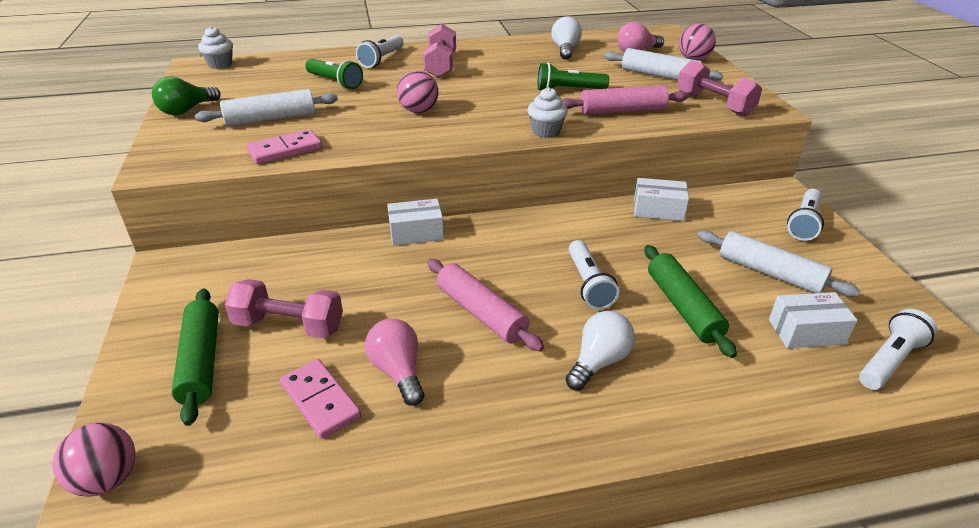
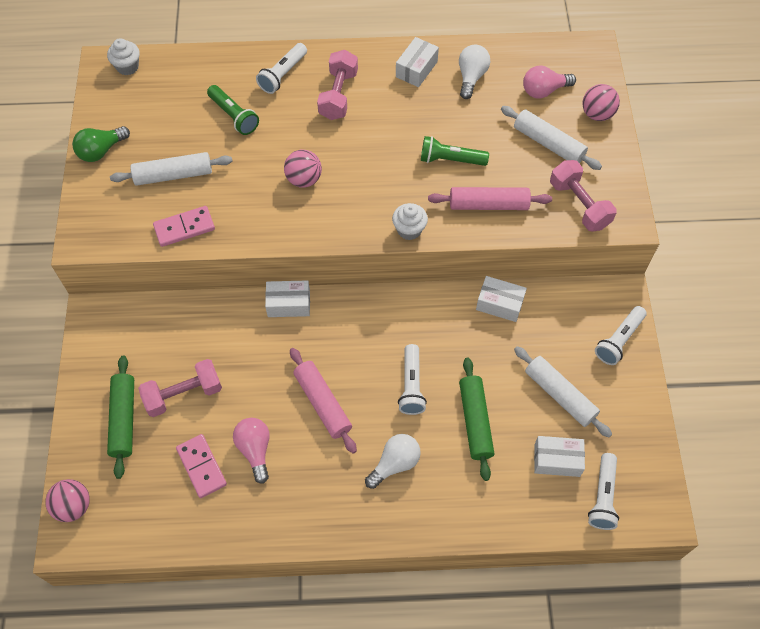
camera: 10 degrees right, 25 degrees up
pink dumbbell [225,279,343,338] -> pink dumbbell turned 45 degrees counterclockwise [138,359,222,417]
white flashlight [859,309,937,390] -> white flashlight turned 135 degrees clockwise [588,453,619,530]
none -> white box [396,37,439,87]

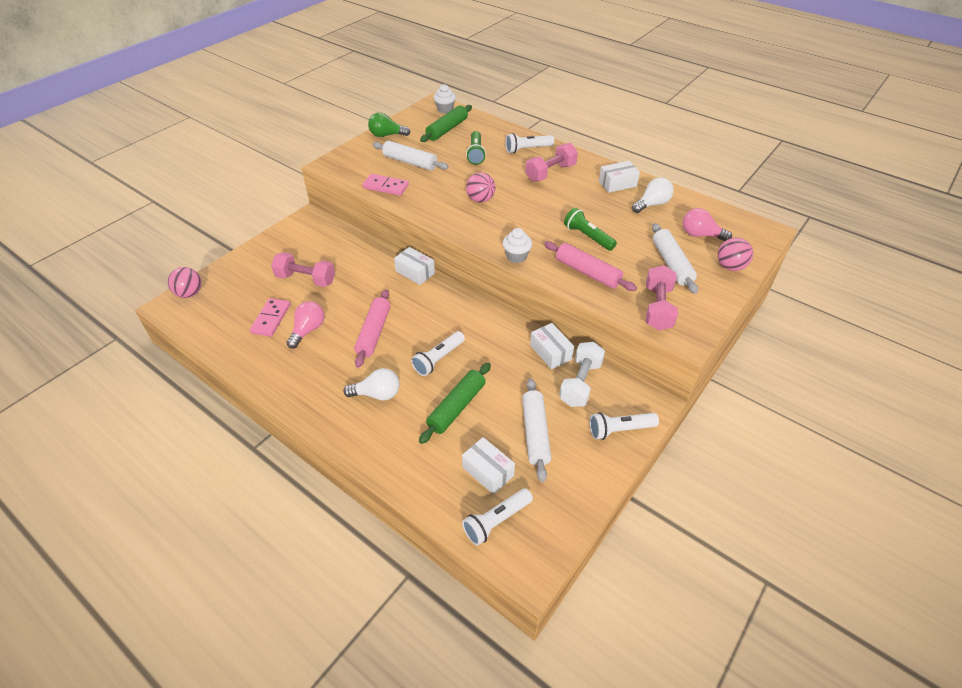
camera: 40 degrees right, 15 degrees down
green rolling pin [107,356,134,479] -> green rolling pin moved to [420,105,472,142]
none -> white dumbbell [559,342,605,407]

